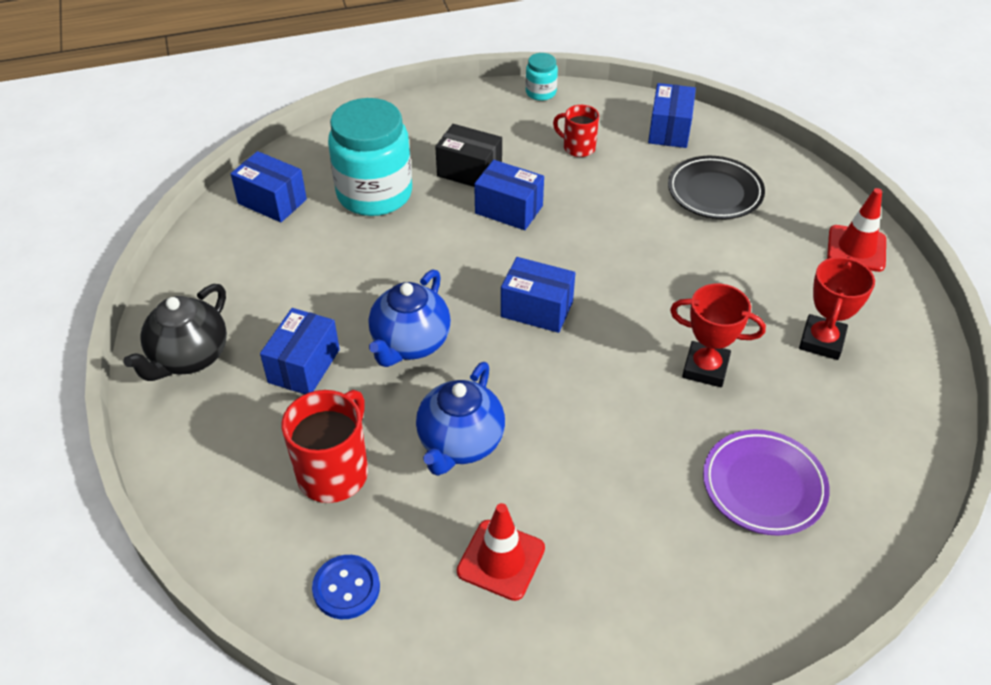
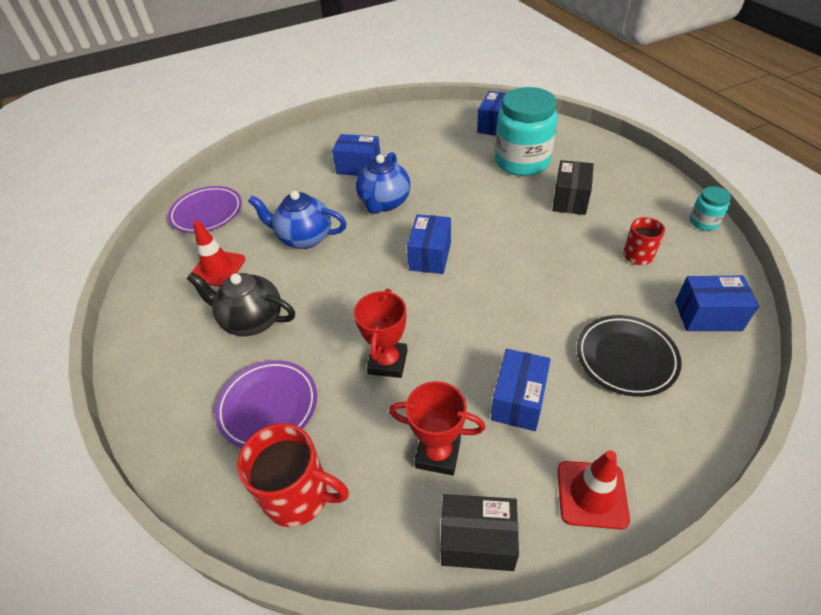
camera: 85 degrees right, 0 degrees up
black teapot [123,284,227,381] -> black teapot moved to [187,272,295,336]
red mug [282,390,368,503] -> red mug moved to [237,423,349,527]
blue button [312,555,380,619] -> purple plate [168,186,242,233]
blue teapot [369,269,451,367] -> blue teapot turned 90 degrees counterclockwise [356,152,411,214]
blue box [474,160,544,230] -> blue box moved to [491,349,551,431]
none -> black box [440,494,519,571]

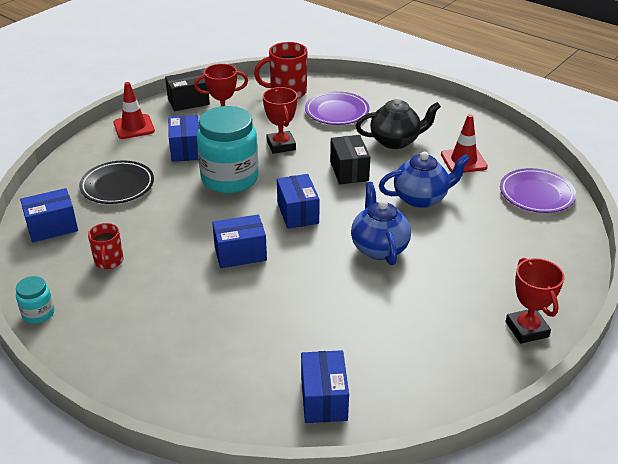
camera: 150 degrees right, 10 degrees down
blue box [332,134,380,176] -> blue box moved to [212,214,267,268]
turquoise jar [495,87,558,176] -> turquoise jar moved to [197,106,258,193]
black box [552,160,594,215] -> black box moved to [330,135,370,184]
none -> red trophy [506,258,565,344]

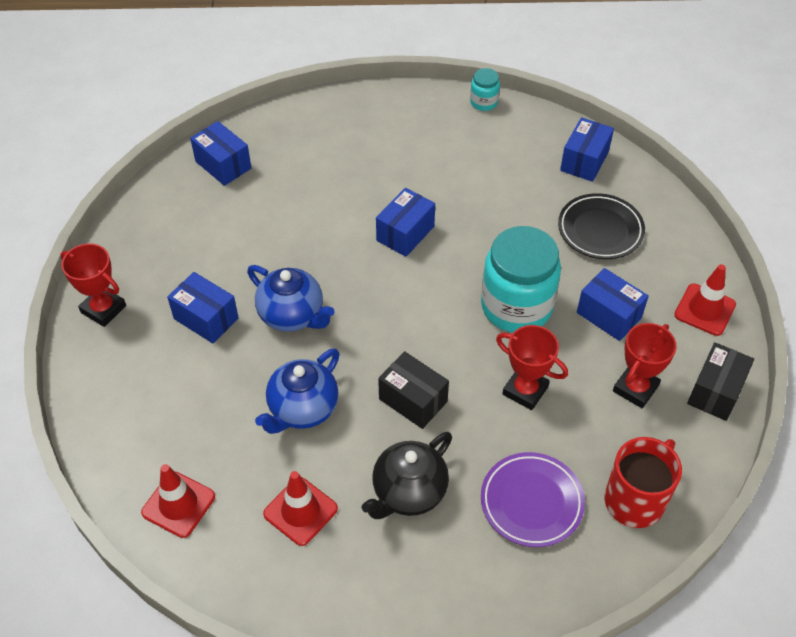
camera: 140 degrees right, 15 degrees up
red mug [88,223,124,269] -> none
blue box [277,174,320,229] -> blue box moved to [167,272,239,344]
purple plate [500,168,576,213] -> red traffic cone [141,464,215,538]

